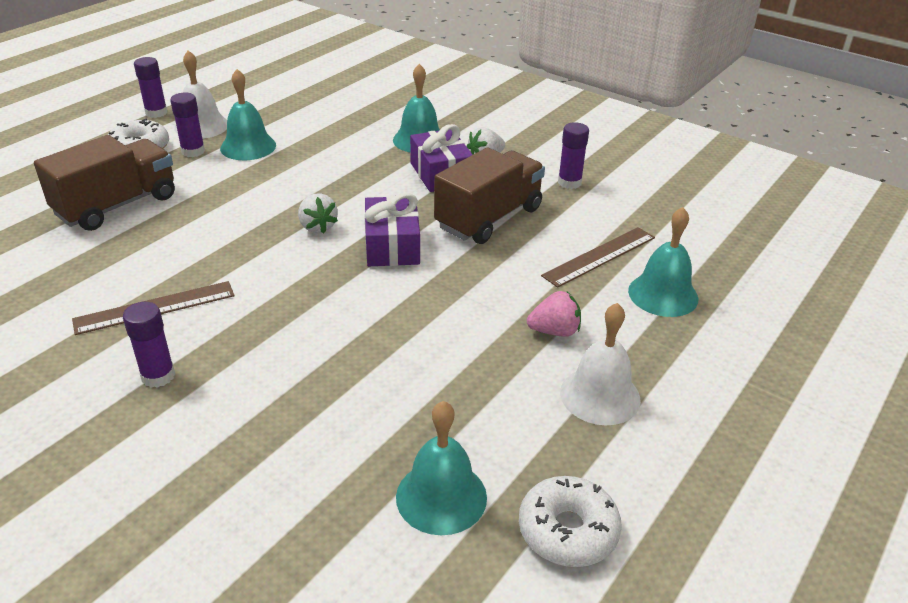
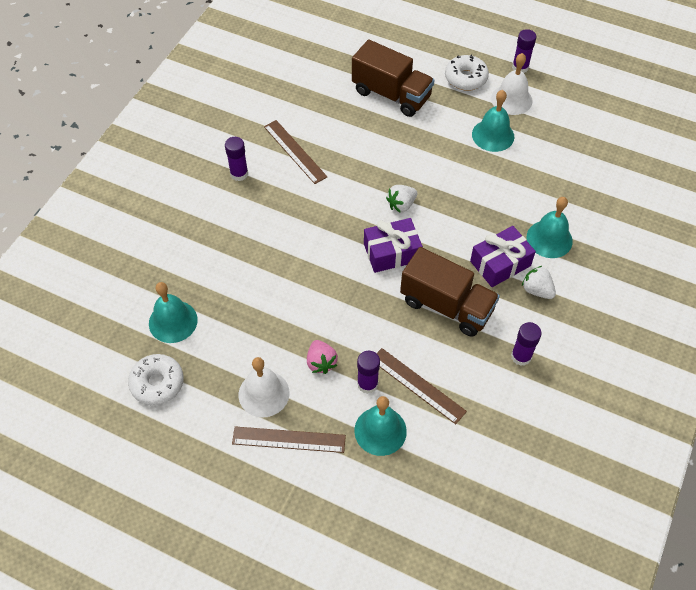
camera: 80 degrees right, 20 degrees up
purple glue stick [170,92,205,157] -> purple glue stick moved to [357,351,380,394]
none -> brown ruler [232,426,346,453]

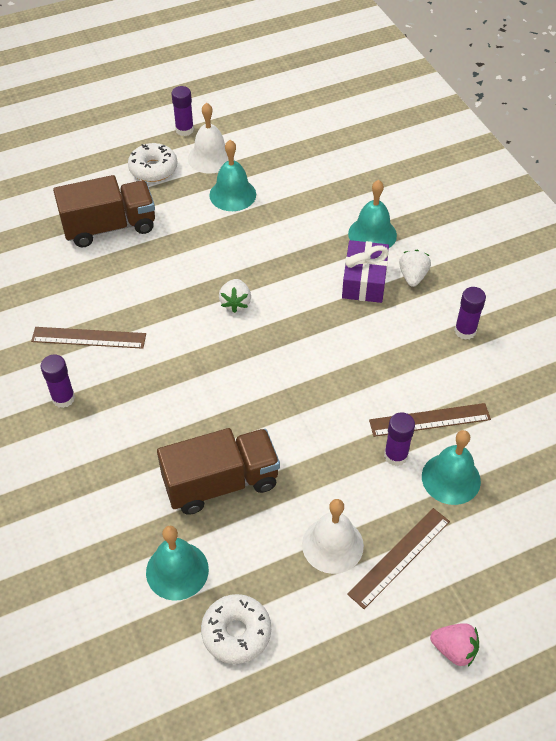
camera: 50 degrees left, 5 degrees down
pink strawberry [307,340,338,374] -> pink strawberry moved to [430,623,479,667]
purple gift [364,218,423,273] -> none
brown truck [400,247,500,337] -> brown truck moved to [157,428,280,515]
white strawberry [522,266,556,299] -> white strawberry turned 105 degrees clockwise [399,250,431,287]

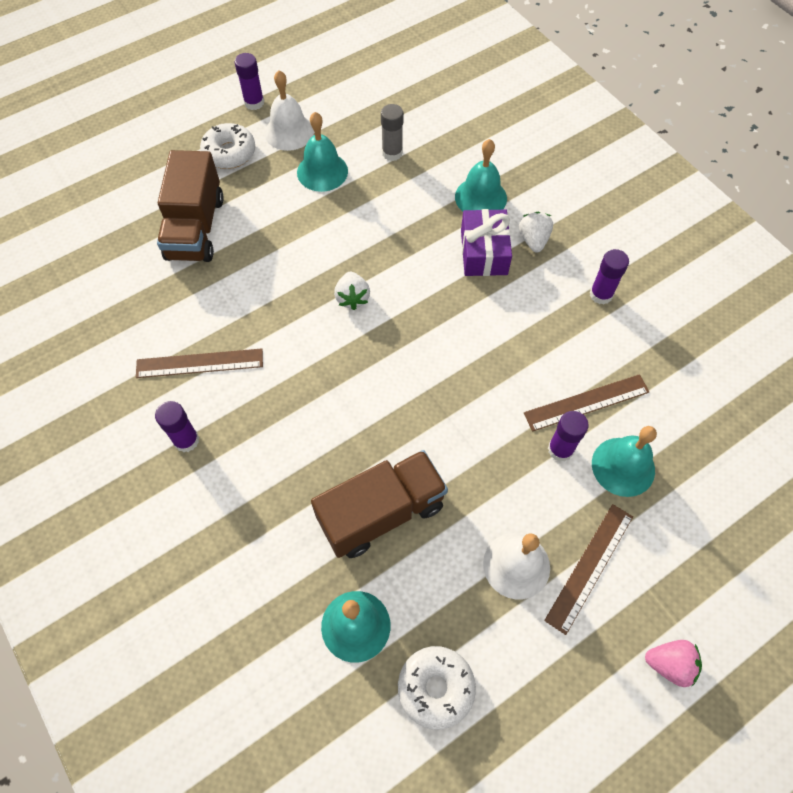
camera: 10 degrees left, 10 degrees up
brown truck [53,175,155,247] -> brown truck turned 120 degrees clockwise [157,150,224,262]
none -> grey glue stick [381,104,404,161]

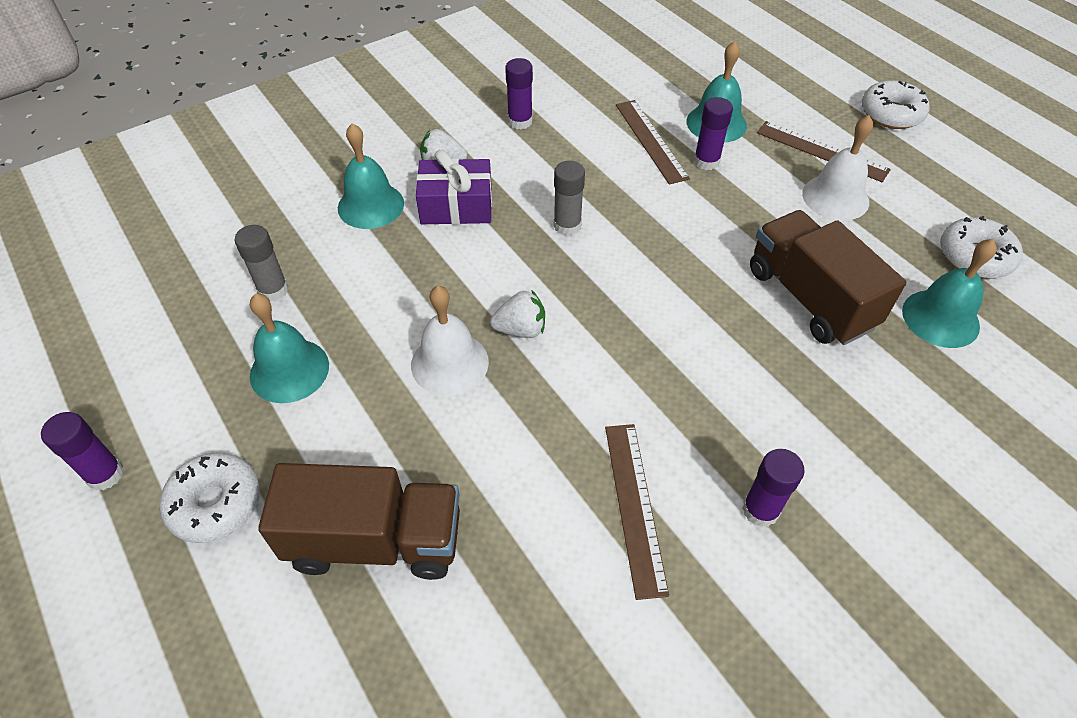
camera: 90 degrees left, 10 degrees down
white bell [265,70,314,151] -> white bell moved to [411,286,489,396]
pink strawberry [645,640,702,687] -> white donut [862,80,930,129]
none -> grey glue stick [554,161,585,236]

